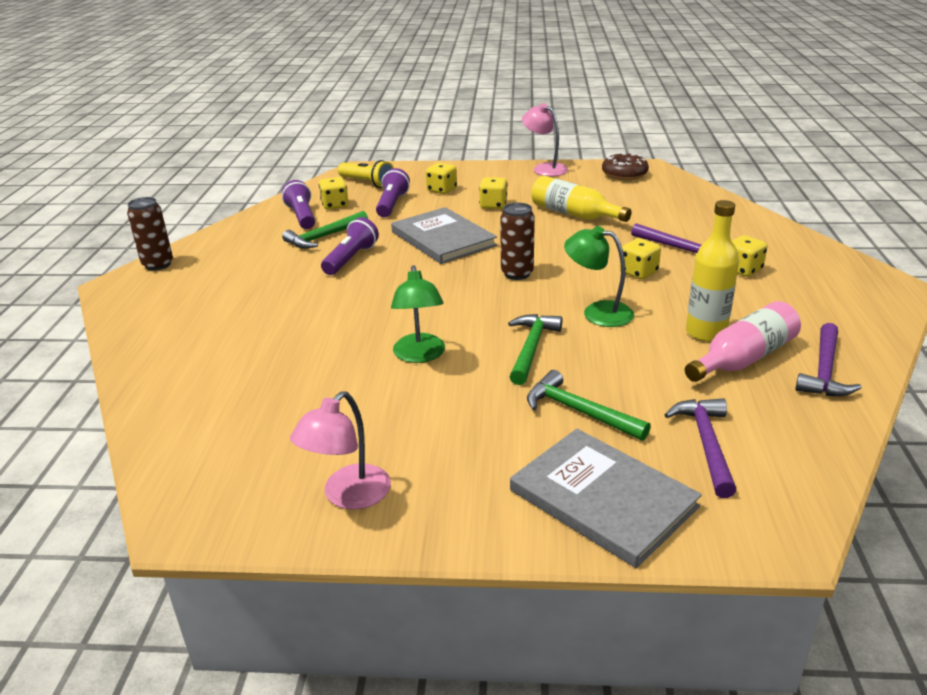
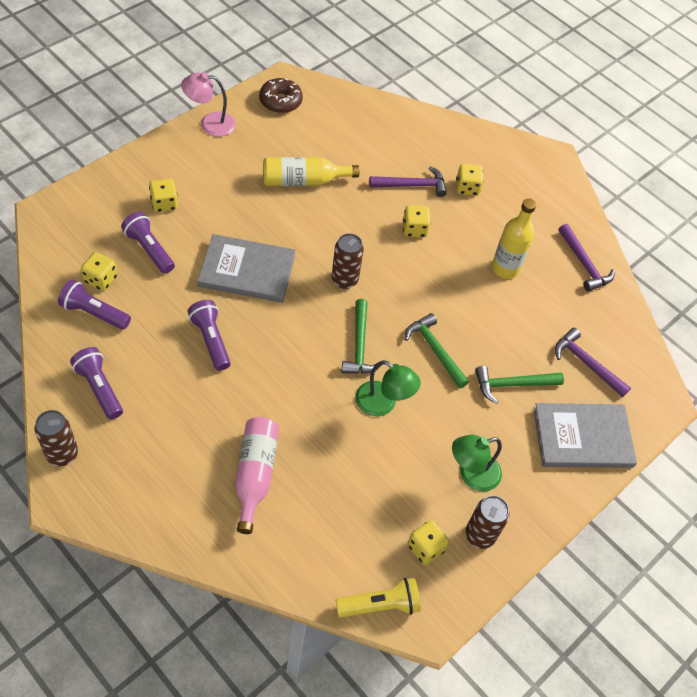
camera: 55 degrees left, 25 degrees up
green hammer [282,211,368,249] -> green hammer moved to [342,299,380,374]
pink lamp [290,391,391,510] -> brown can [465,495,510,549]
yellow flashlight [338,160,394,188] -> yellow flashlight moved to [336,578,421,617]
yellow dice [479,177,508,209] -> yellow dice moved to [408,520,449,565]
green lamp [564,226,634,327] -> green lamp moved to [452,435,502,492]
pink bottle [685,301,801,382] -> pink bottle moved to [235,417,279,534]
none -> purple flashlight [70,347,123,420]

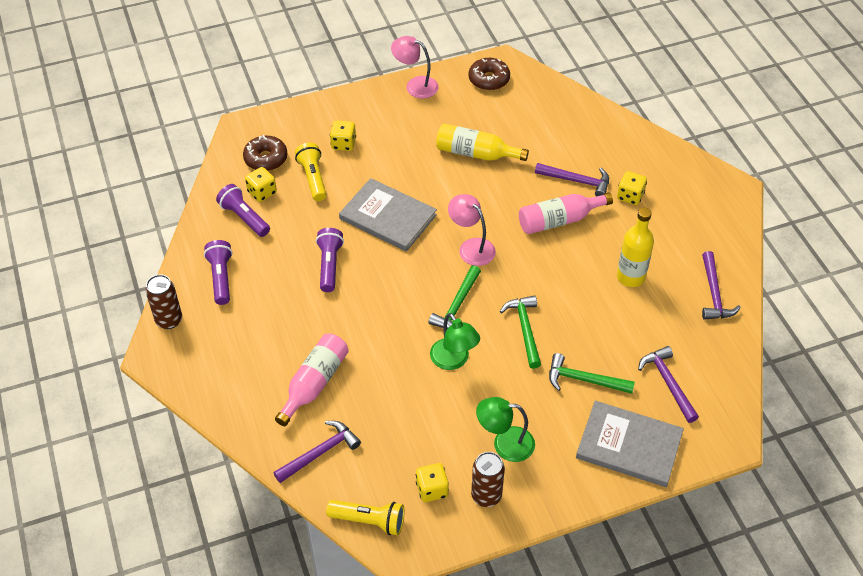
camera: 30 degrees right, 5 degrees down
purple flashlight [121,212,175,274] -> yellow flashlight [295,143,326,201]
brown can [332,233,364,289] -> pink lamp [448,194,496,266]
yellow dice [403,205,431,238] -> pink bottle [519,192,613,234]
none -> brown donut [243,135,288,171]
none -> purple hammer [273,421,361,483]

